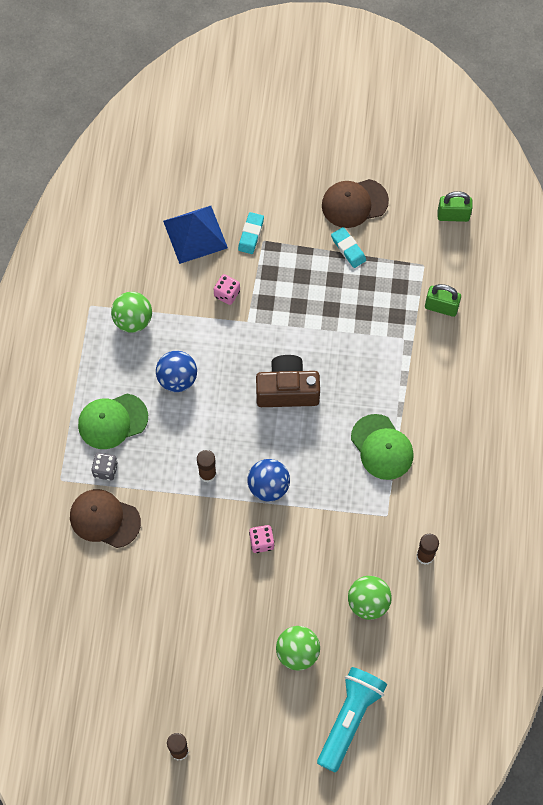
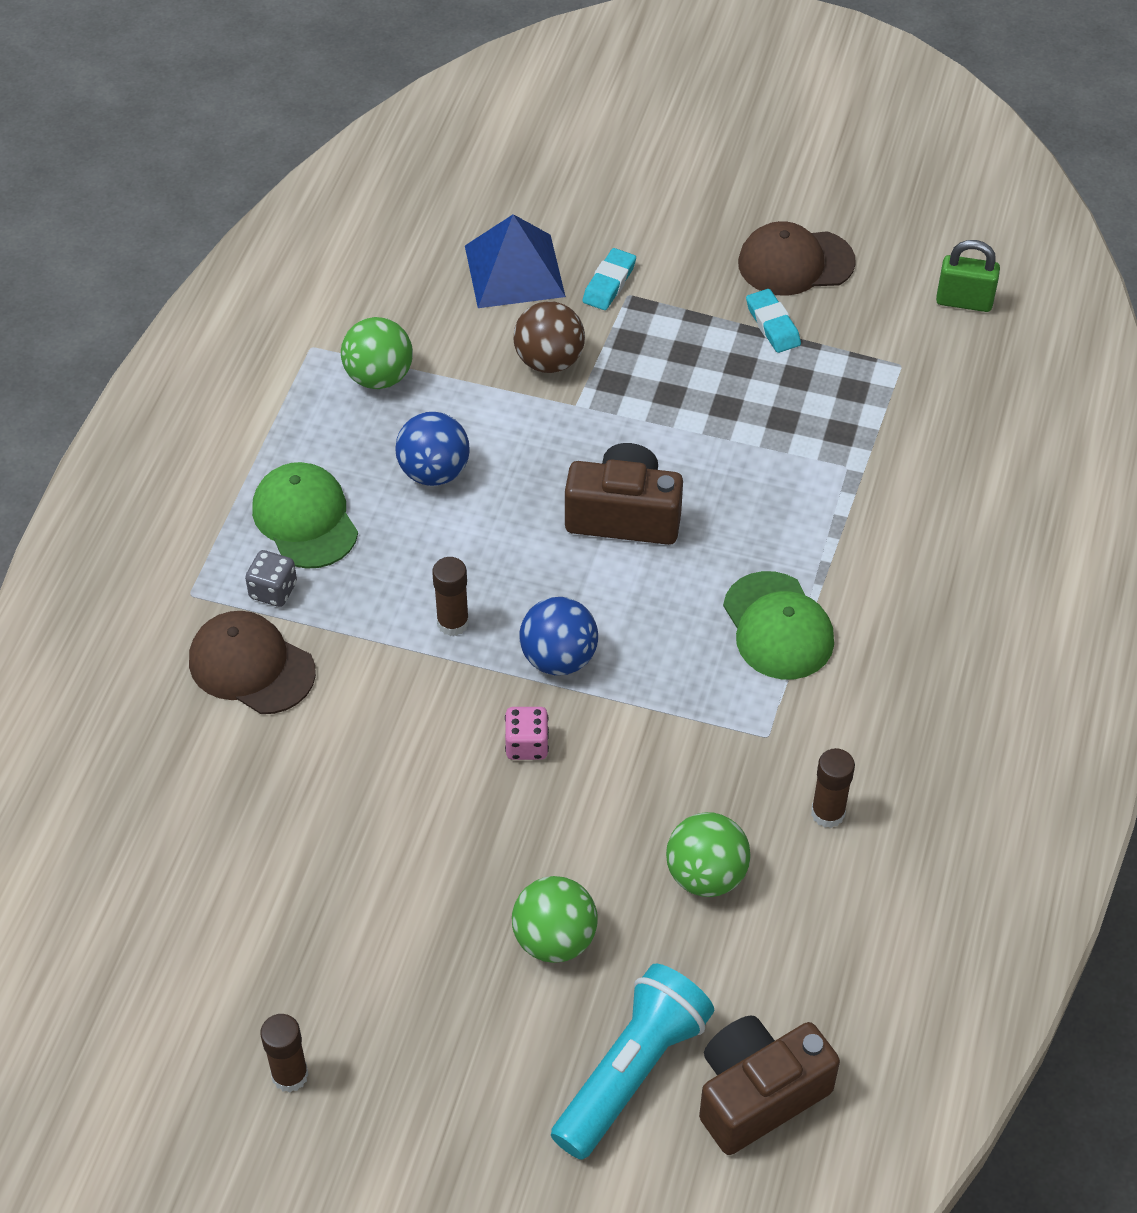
camera: 10 degrees right, 15 degrees down
green cap [78,394,148,449] -> green cap turned 75 degrees clockwise [252,462,358,569]
pink dice [214,274,240,305] -> brown ball [514,301,585,373]
green padlock [425,284,461,317] -> none
none -> brown camera [699,1015,840,1155]

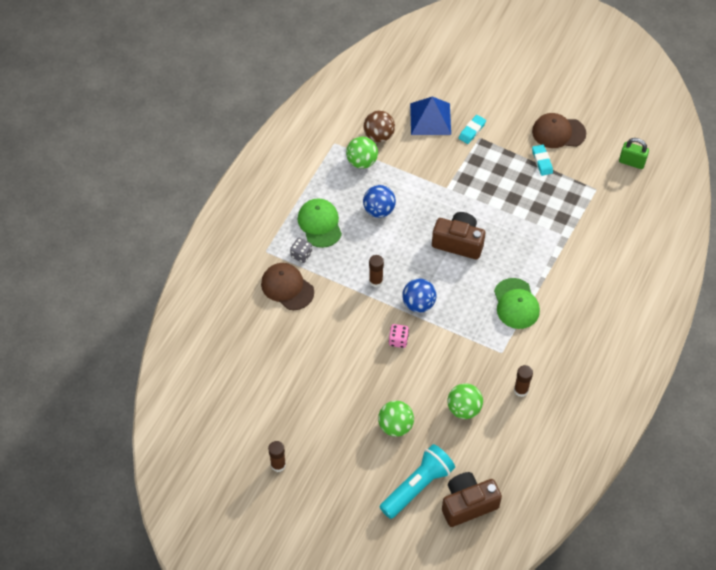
camera: 10 degrees right, 5 degrees up
brown ball [514,301,585,373] -> brown ball moved to [364,111,395,142]

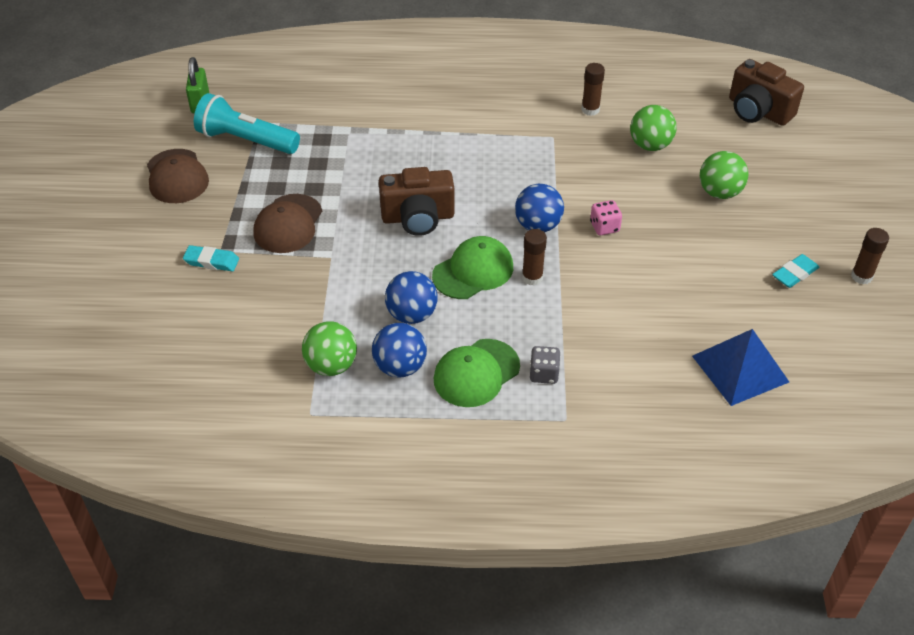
camera: 115 degrees left, 10 degrees down
brown cap [261,263,314,310] -> brown cap moved to [253,194,322,253]
brown ball [364,111,395,142] -> none
turquoise flashlight [380,444,455,519] -> turquoise flashlight moved to [194,93,300,154]
blue pyramid [410,97,451,135] -> blue pyramid moved to [692,329,789,406]
brown camera [432,212,485,260] -> brown camera turned 90 degrees counterclockwise [379,167,455,236]
green cap [494,278,540,329] -> green cap moved to [432,236,513,299]
turquoise eraser [532,145,553,176] -> turquoise eraser moved to [772,254,819,288]
none -> blue ball [372,323,427,378]

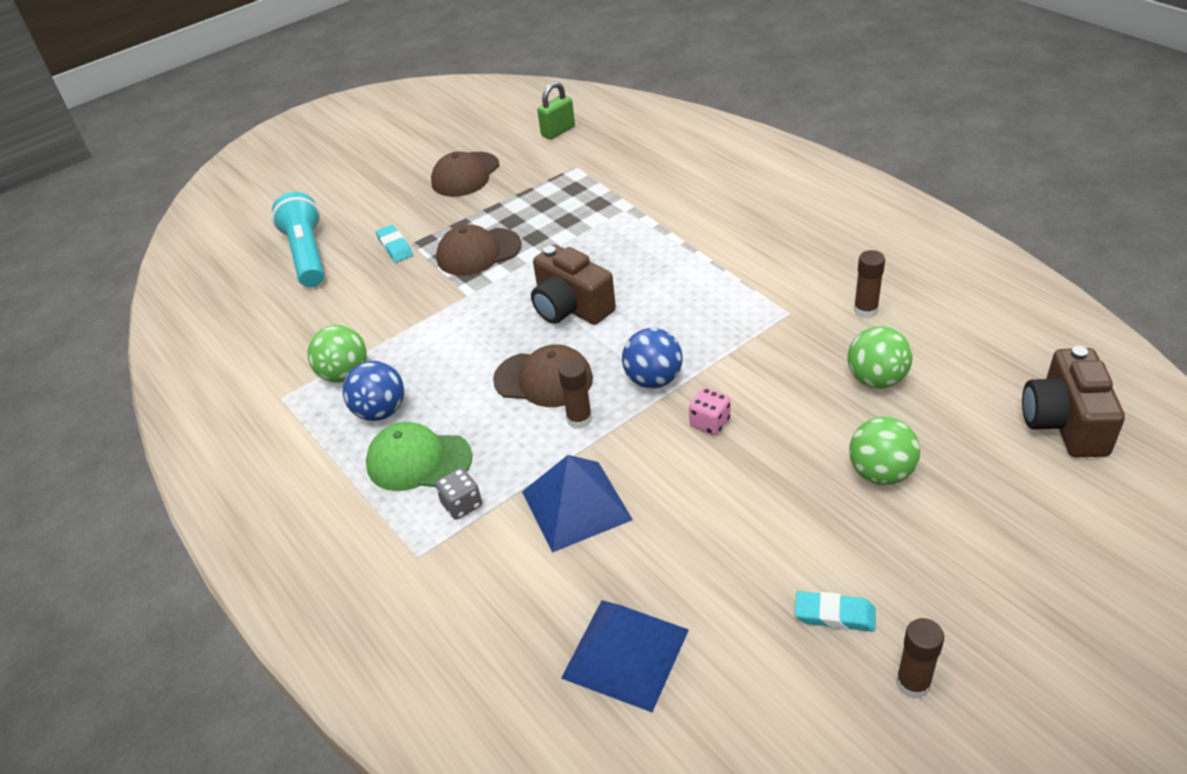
camera: 55 degrees right, 5 degrees down
turquoise flashlight [194,93,300,154] -> turquoise flashlight moved to [272,192,324,288]
blue ball [385,271,438,324] -> none
green cap [432,236,513,299] -> brown cap [493,344,593,407]
none -> blue pyramid [522,455,633,553]

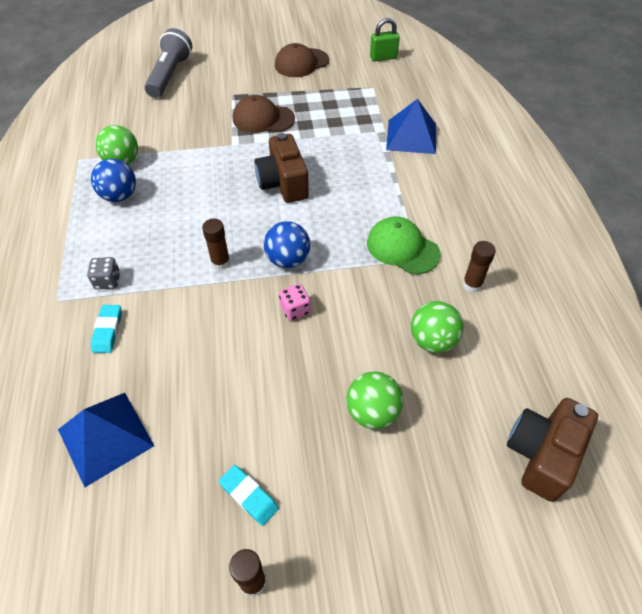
camera: 25 degrees right, 10 degrees up
turquoise flashlight [272,192,324,288] -> grey flashlight [144,28,192,98]
green cap [366,422,473,491] -> green cap moved to [367,217,441,274]
turquoise eraser [376,225,413,262] -> turquoise eraser moved to [91,305,122,353]
brown cap [493,344,593,407] -> none
blue pyramid [522,455,633,553] -> blue pyramid moved to [386,99,436,154]

